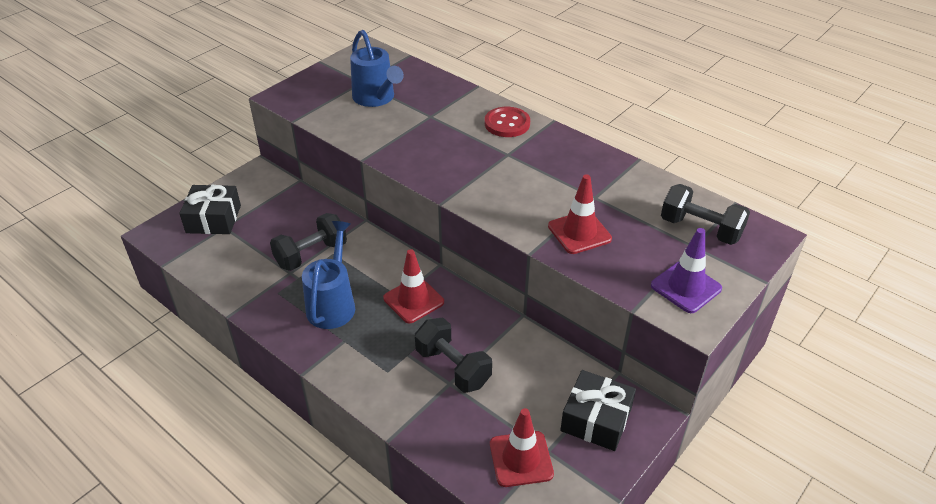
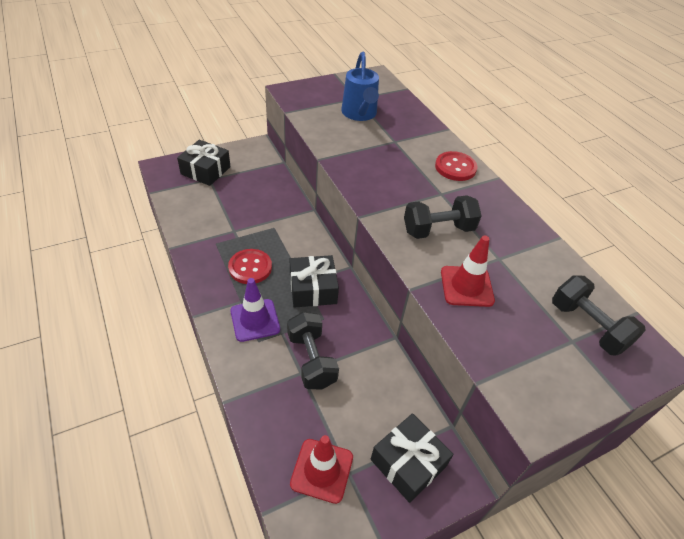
camera: 20 degrees right, 5 degrees up
black dumbbell [270,213,347,271] -> black dumbbell moved to [404,195,482,239]
blue watering can [302,221,355,329] -> red button [228,249,272,284]
red traffic cone [383,249,444,323] -> black gift [290,255,339,308]
purple traffic cone [651,228,722,313] -> purple traffic cone moved to [230,278,280,342]

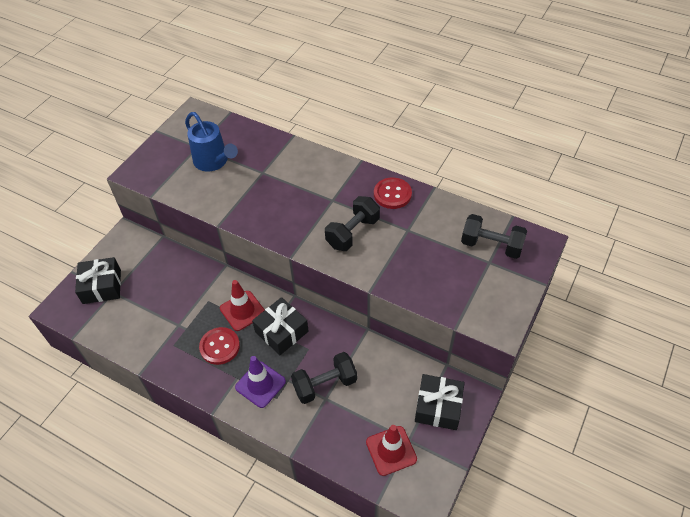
camera: 30 degrees left, 5 degrees up
black dumbbell [287,312,339,390] -> black dumbbell turned 60 degrees counterclockwise [291,352,357,404]
red button [435,151,477,181] -> red button moved to [374,178,412,209]
red traffic cone [441,235,495,307] -> red traffic cone moved to [220,280,265,331]

